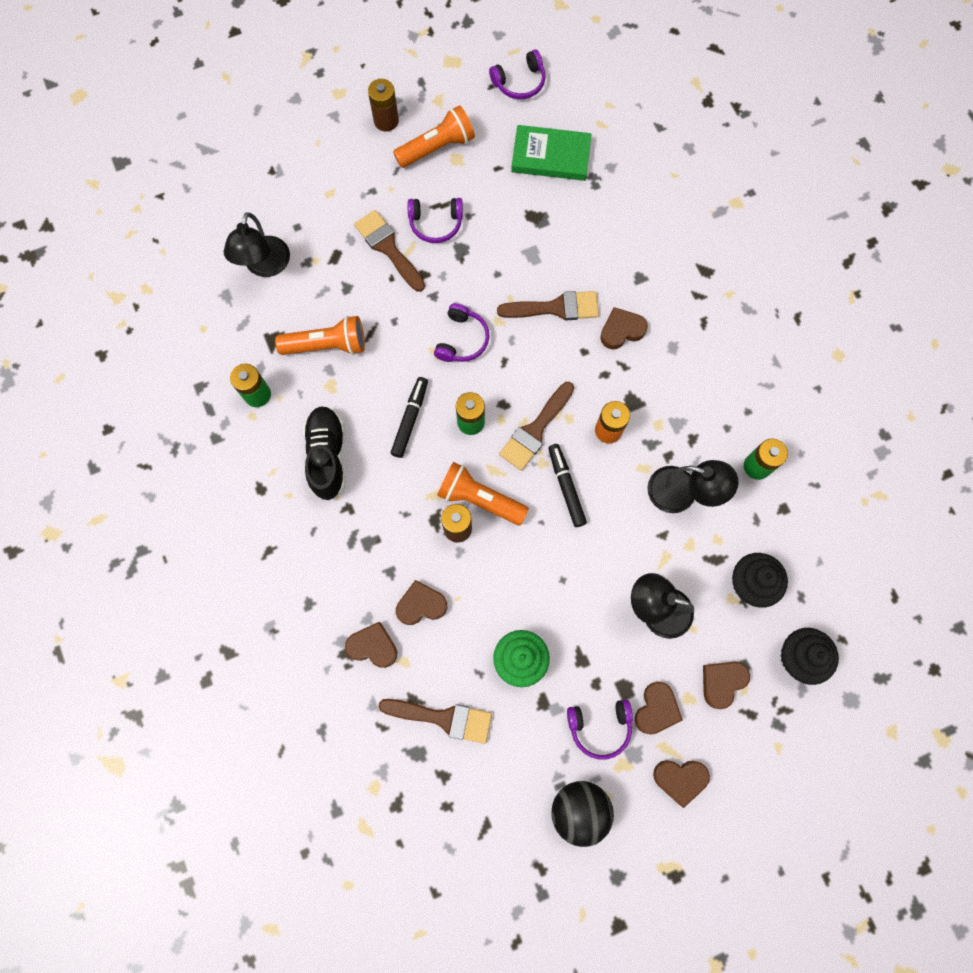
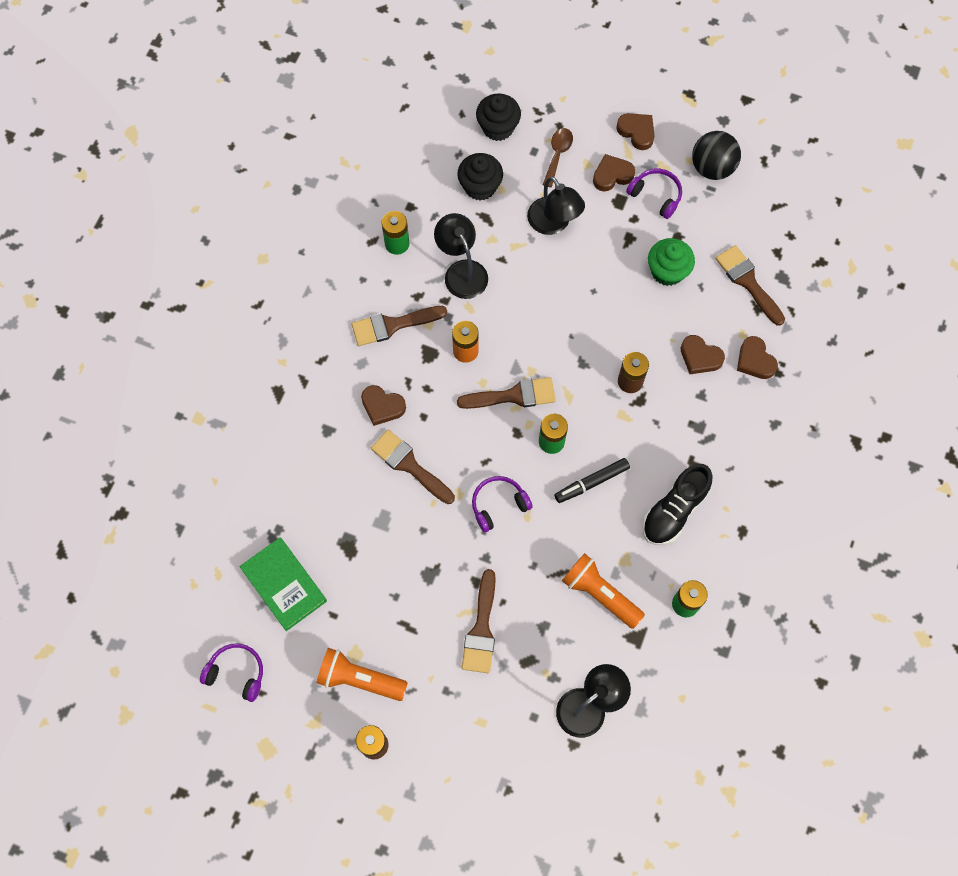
camera: 135 degrees left, 5 degrees down
purple headphones [407,198,463,243] -> none
orange flashlight [437,462,529,525] -> none
black marker [548,444,587,527] -> none
brown heart [703,662,750,709] -> brown spoon [543,128,573,187]
none -> brown brush [351,306,447,346]

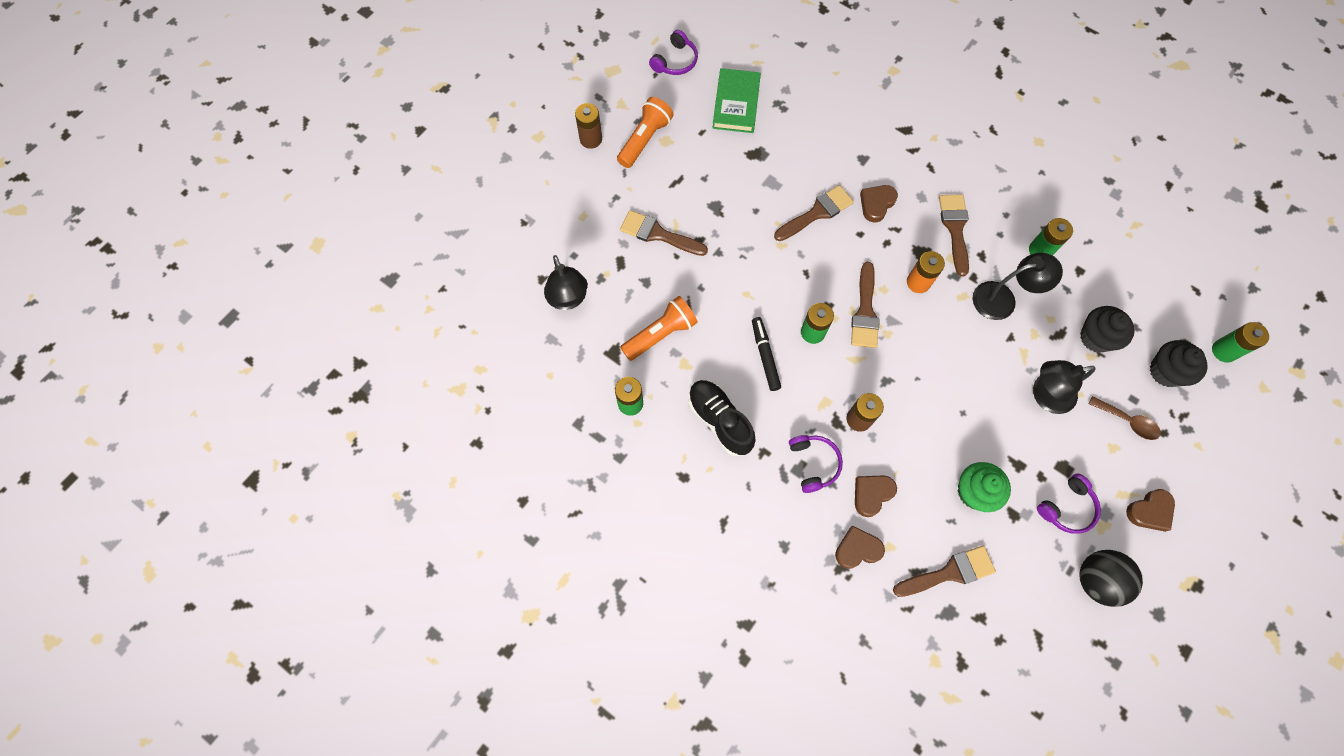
camera: 105 degrees right, 0 degrees up
green book [239,537,327,631] -> green book turned 60 degrees counterclockwise [712,68,761,133]
purple headphones [472,476,533,533] -> purple headphones moved to [789,435,843,493]
brown heart [593,154,635,191] -> none
none -> green battery [1212,322,1269,363]

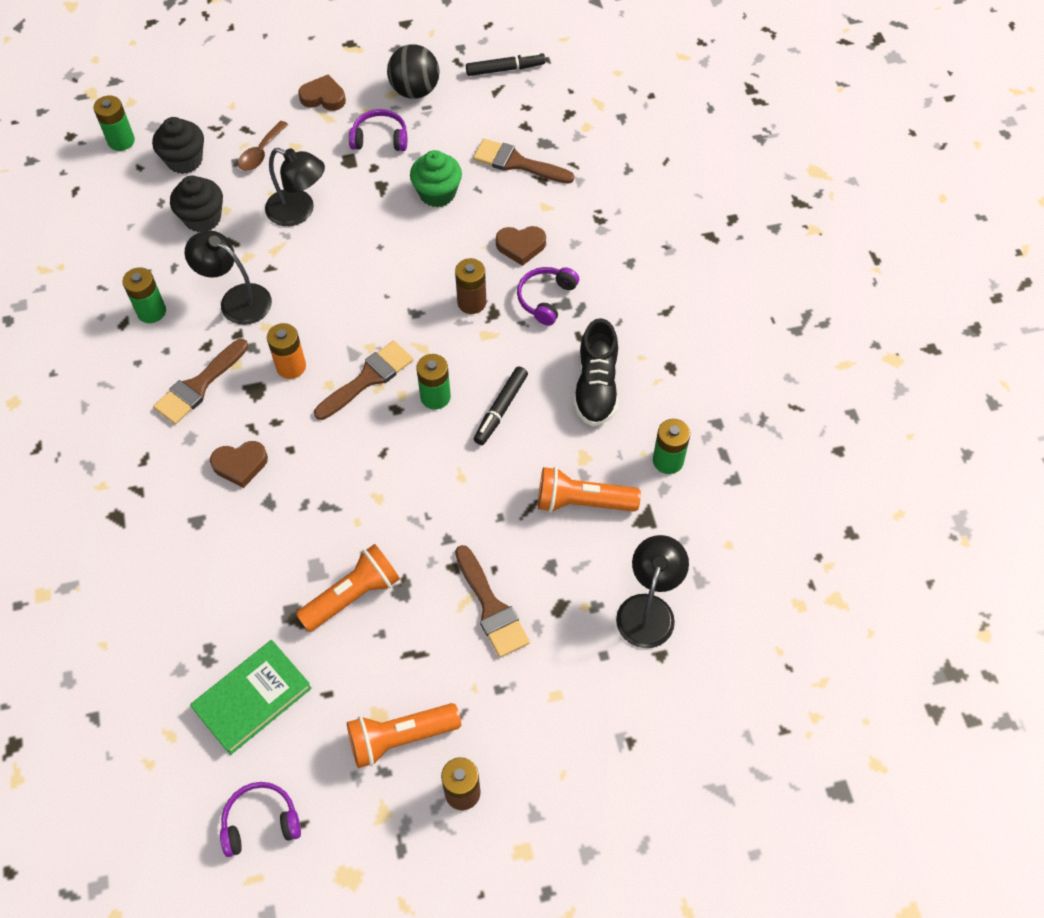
camera: 140 degrees left, 10 degrees down
brown brush [774,185,854,241] -> none
brown heart [835,526,885,569] -> none
brown spoon [1089,396,1161,440] -> brown spoon turned 135 degrees counterclockwise [238,121,288,171]
none -> orange flashlight [296,544,400,632]
none -> black marker [466,52,546,76]

